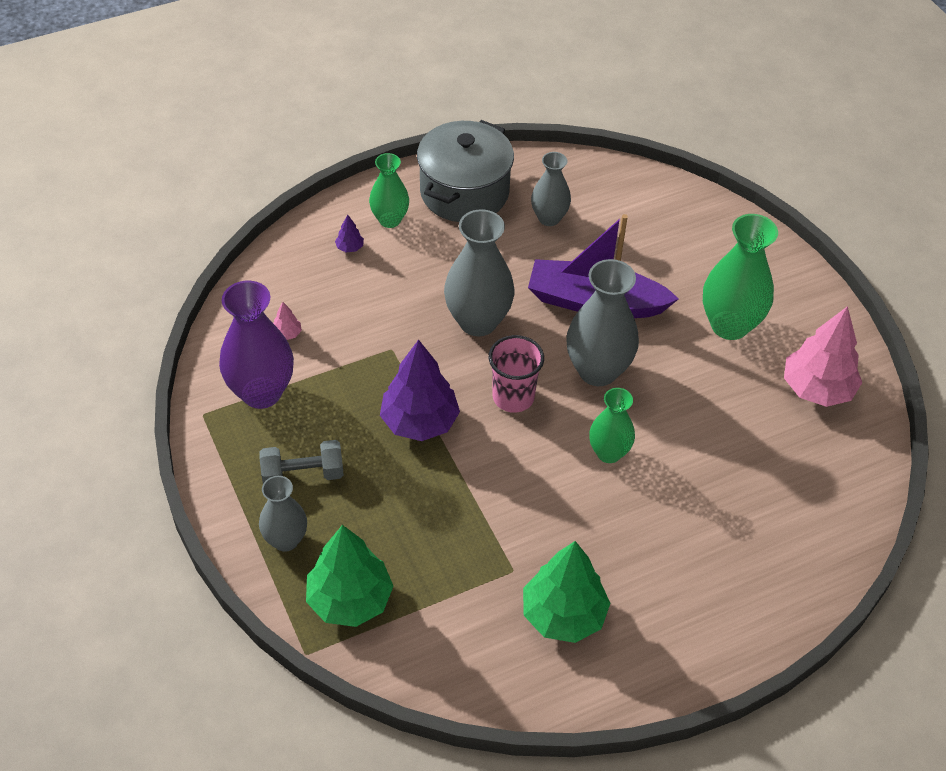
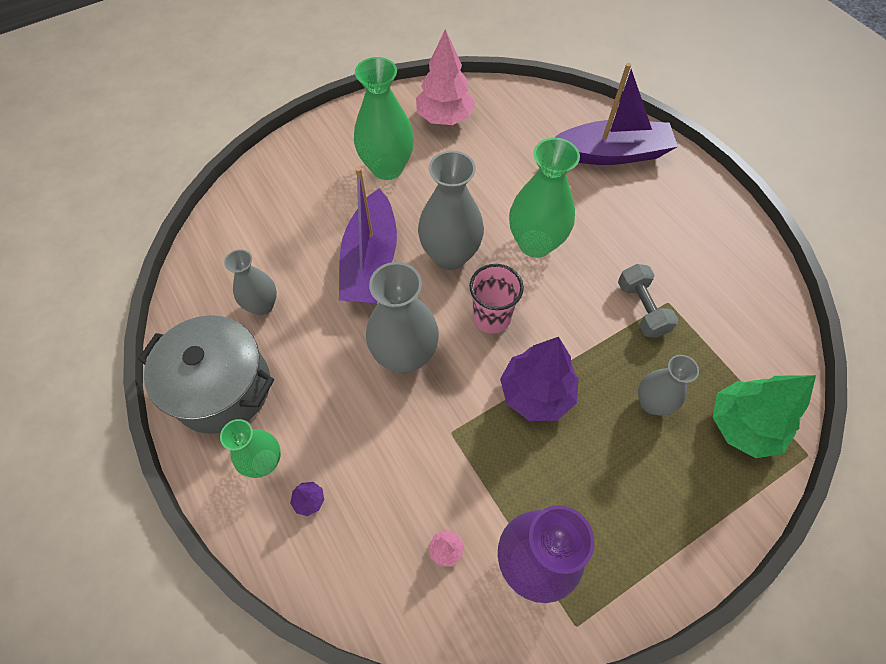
camera: 95 degrees left, 10 degrees up
grey vase [259,476,307,552] -> grey vase moved to [638,355,699,415]
grey dumbbell [260,440,344,483] -> grey dumbbell moved to [618,264,678,338]
green tree [523,541,610,643] -> none
green vase [589,388,635,463] -> green vase [509,138,580,258], size x1.64
none -> purple boat [554,63,678,165]

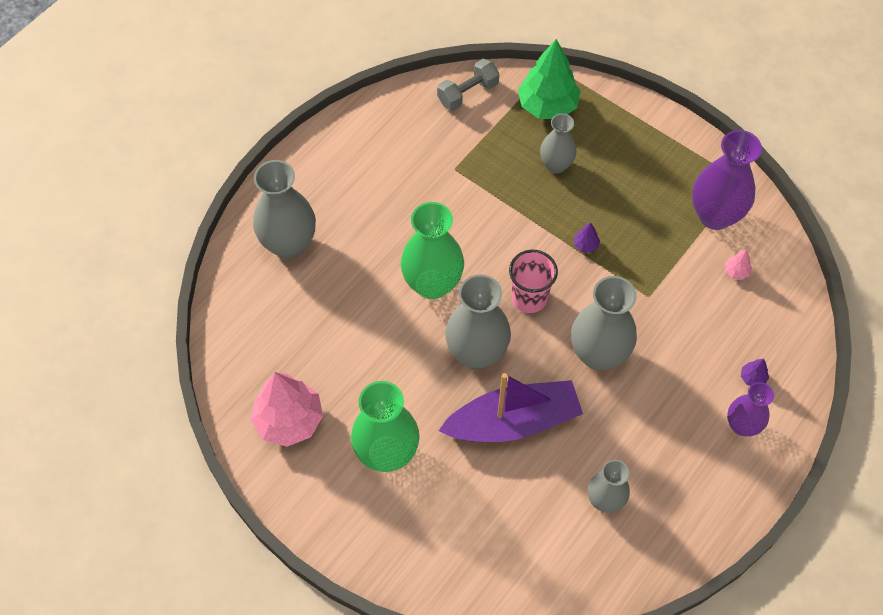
camera: 110 degrees left, 0 degrees up
grey pot [138,315,274,434] -> none
green vase [220,419,281,478] -> purple vase [727,382,774,437]
purple tree [500,337,578,421] -> purple tree [574,222,600,253], size x0.40
purple boat [554,63,678,165] -> grey vase [253,160,316,259]
grey dumbbell [618,264,678,338] -> grey dumbbell moved to [437,59,499,111]

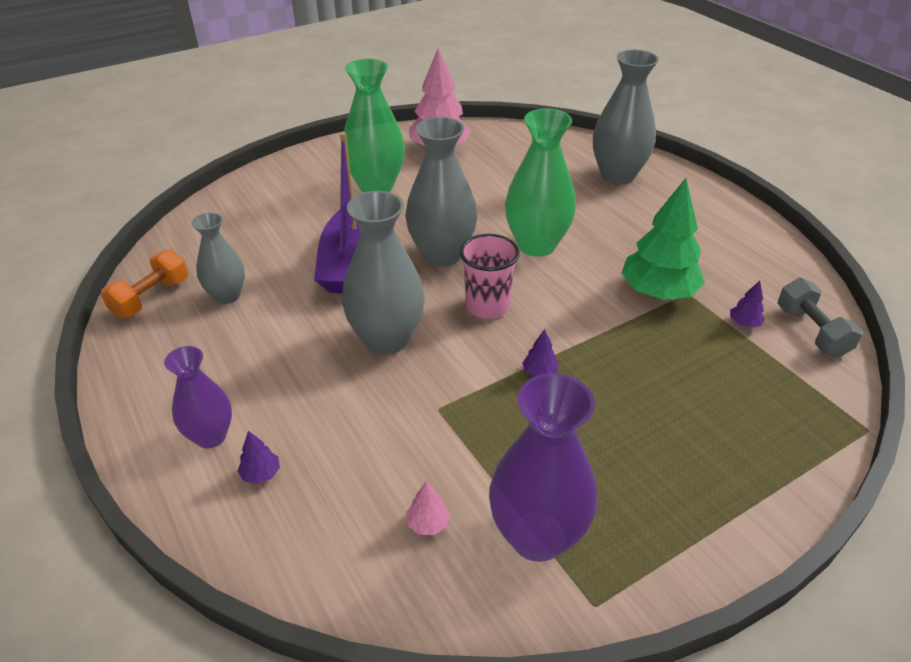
camera: 110 degrees right, 20 degrees down
green tree [518,39,580,119] -> green tree moved to [622,178,705,300]
grey vase [540,113,576,174] -> none
none -> orange dumbbell [101,249,188,318]
none -> purple tree [730,281,765,328]

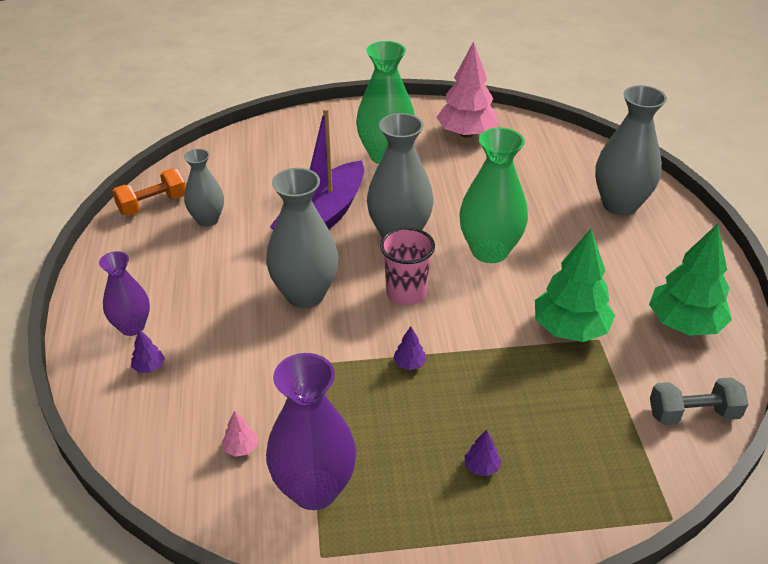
camera: 25 degrees right, 0 degrees up
purple tree [730,281,765,328] -> purple tree moved to [464,430,502,476]
grey dumbbell [778,278,863,358] -> grey dumbbell turned 75 degrees clockwise [650,377,748,425]
none -> green tree [649,224,732,336]

